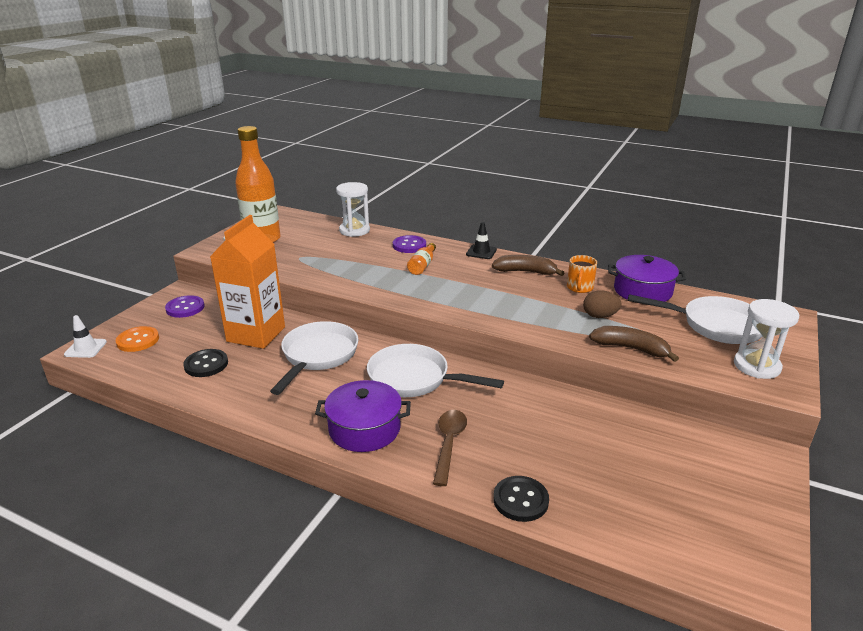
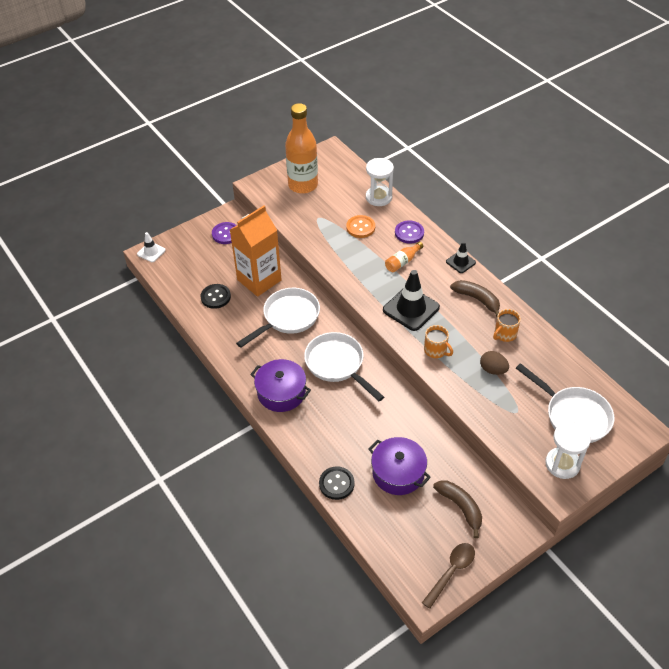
camera: 30 degrees right, 20 degrees up
orange button [115,326,159,352] -> orange button moved to [346,215,375,238]
brown spoon [433,410,467,486] -> brown spoon moved to [422,543,475,609]
brown banana [589,326,679,362] -> brown banana moved to [433,480,482,538]
purple pot [608,255,686,302] -> purple pot moved to [369,437,431,495]
none -> black traffic cone [383,270,440,331]
none -> orange mug [424,325,453,358]

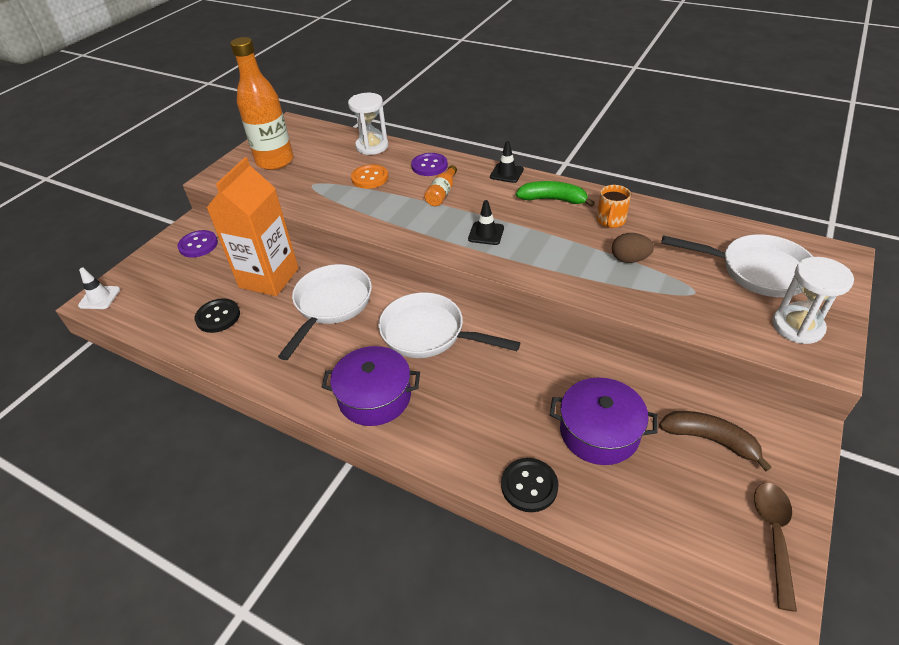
camera: 25 degrees left, 5 degrees down
black traffic cone [383,270,440,331] -> black traffic cone [468,200,504,245], size x0.55
orange mug [424,325,453,358] -> none
brown banana [450,280,500,317] -> green banana [516,181,595,207]

